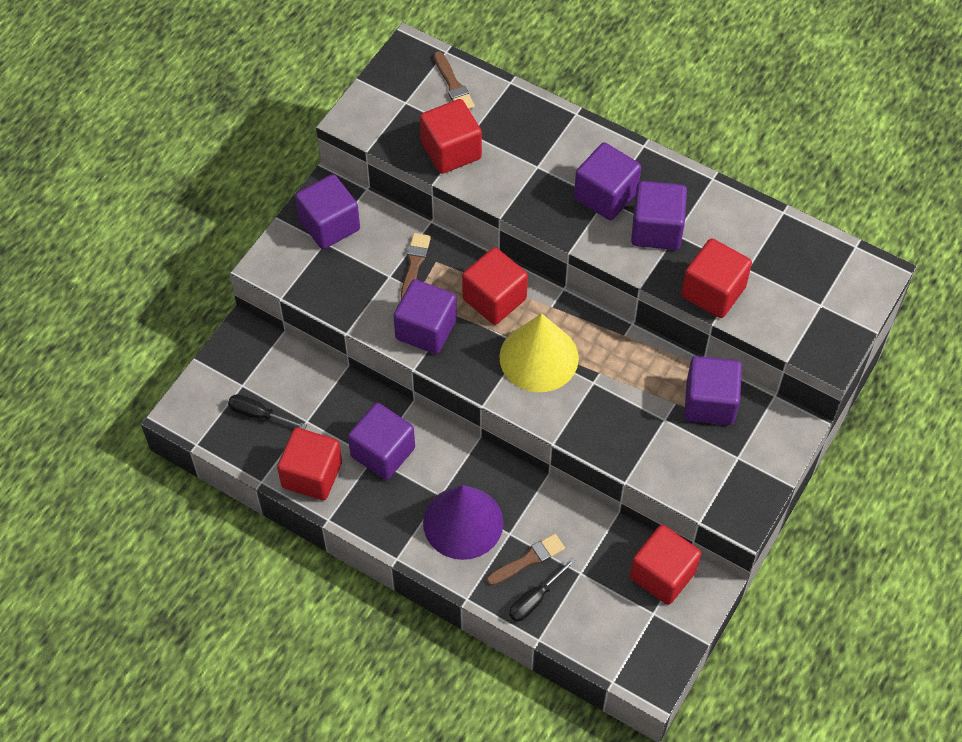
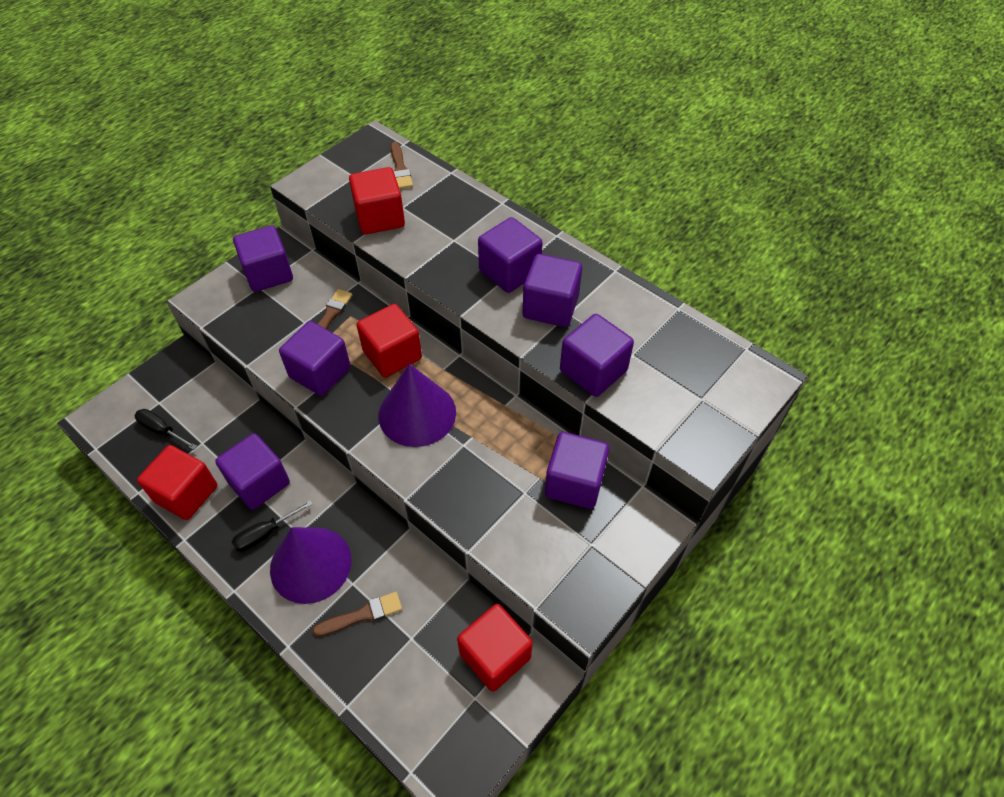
camera: 10 degrees right, 5 degrees down
yellow cone [499,314,579,392] -> purple cone [379,364,456,447]
black screwdriver [509,558,576,622] -> black screwdriver moved to [232,500,313,552]
red cube [681,238,752,318] -> purple cube [560,314,634,397]

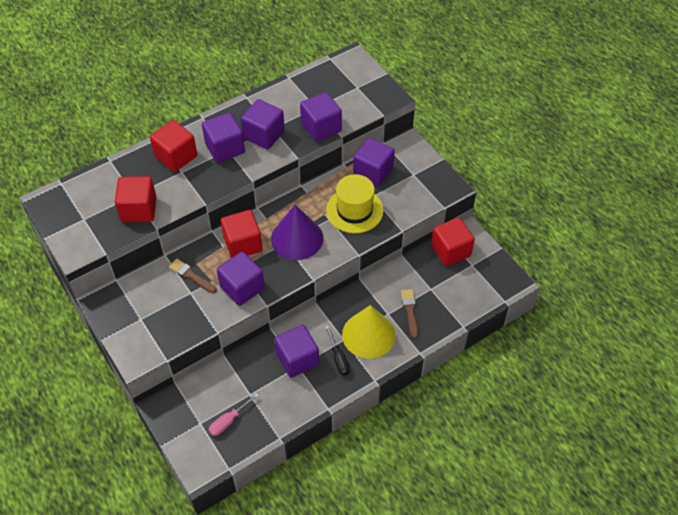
camera: 75 degrees left, 0 degrees up
black screwdriver [134,409,197,450] -> pink screwdriver [209,393,259,436]
red cube [137,445,217,520] -> red cube moved to [150,120,197,172]
purple cube [233,226,293,292] -> none
purple cone [270,527,351,604] -> yellow cone [342,305,396,359]
brown brush [391,142,413,189] -> none
none -> yellow hat [326,174,383,233]

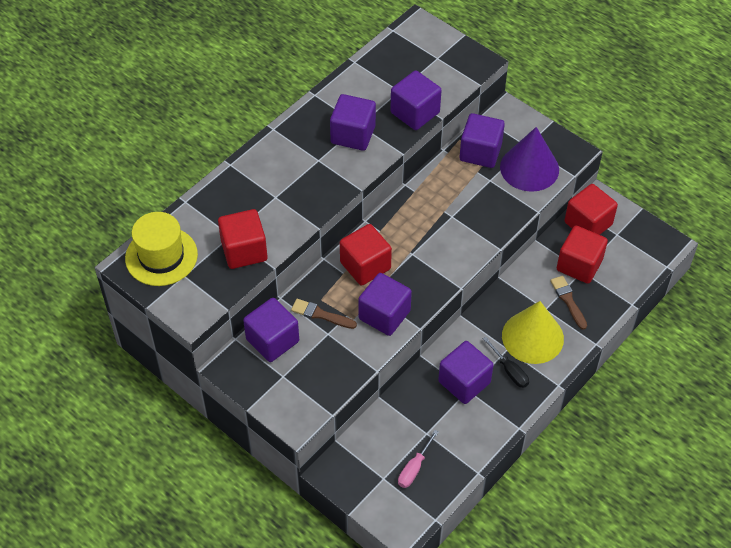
camera: 15 degrees left, 0 degrees up
red cube [150,120,197,172] -> red cube moved to [557,226,608,284]
purple cube [202,113,245,163] -> purple cube moved to [243,298,299,362]
purple cone [271,204,324,260] -> purple cone moved to [500,127,559,192]
yellow hat [326,174,383,233] -> yellow hat moved to [125,212,198,286]

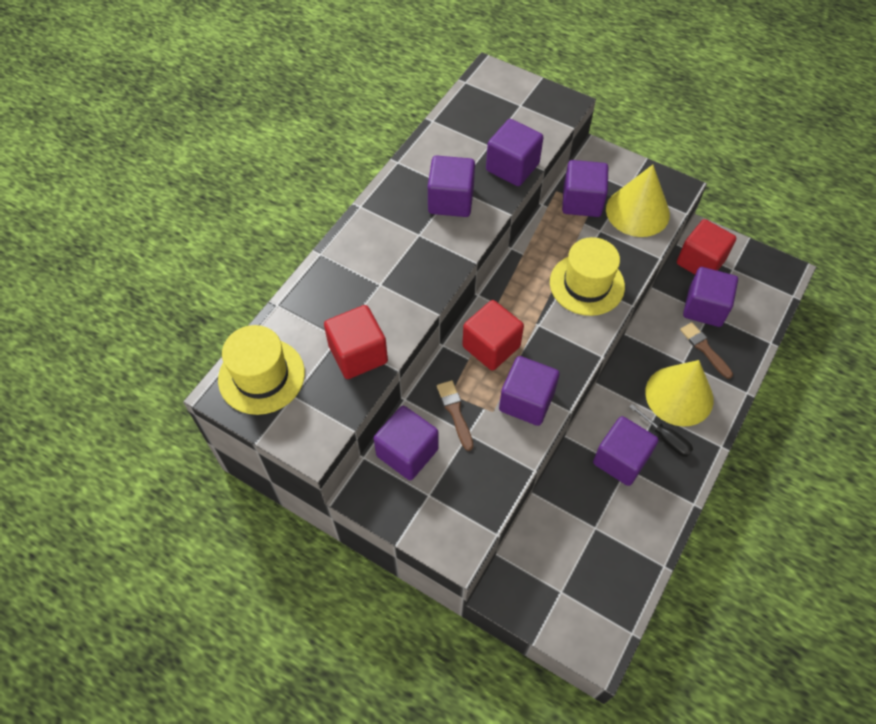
camera: 10 degrees left, 5 degrees up
brown brush [291,299,357,329] -> brown brush turned 60 degrees clockwise [437,380,473,451]
pink screwdriver [398,430,438,488] -> none
purple cone [500,127,559,192] -> yellow cone [606,165,670,237]
red cube [557,226,608,284] -> purple cube [683,267,738,327]
none -> yellow hat [550,237,625,316]

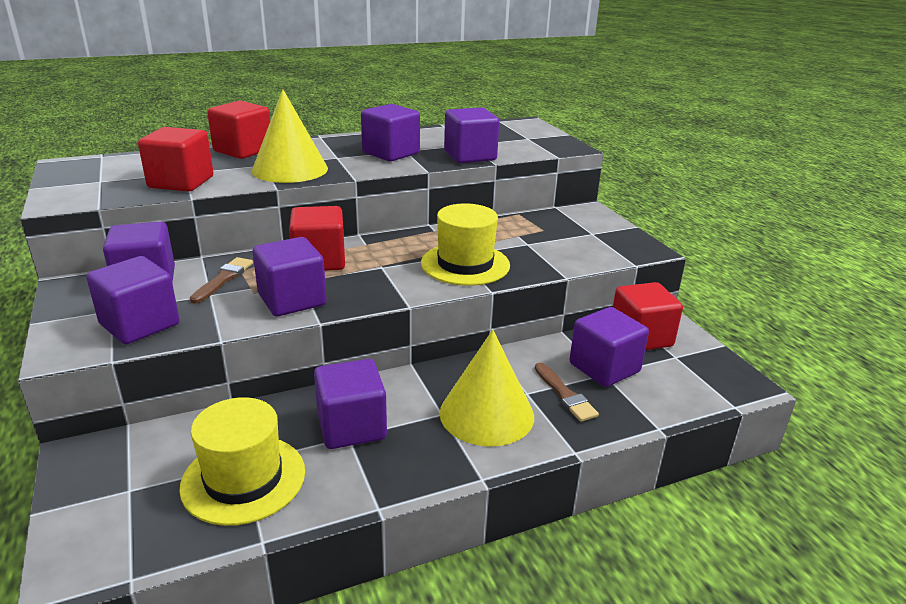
camera: 35 degrees right, 30 degrees down
yellow hat [218,325,305,415] -> yellow hat moved to [179,397,305,526]
purple cube [562,160,608,217] -> purple cube moved to [86,256,180,344]
yellow cone [606,165,670,237] -> yellow cone moved to [252,89,328,183]
black screwdriver [629,404,693,457] -> none
brown brush [680,322,733,379] -> brown brush turned 150 degrees clockwise [535,363,599,422]
none -> red cube [207,101,270,159]

